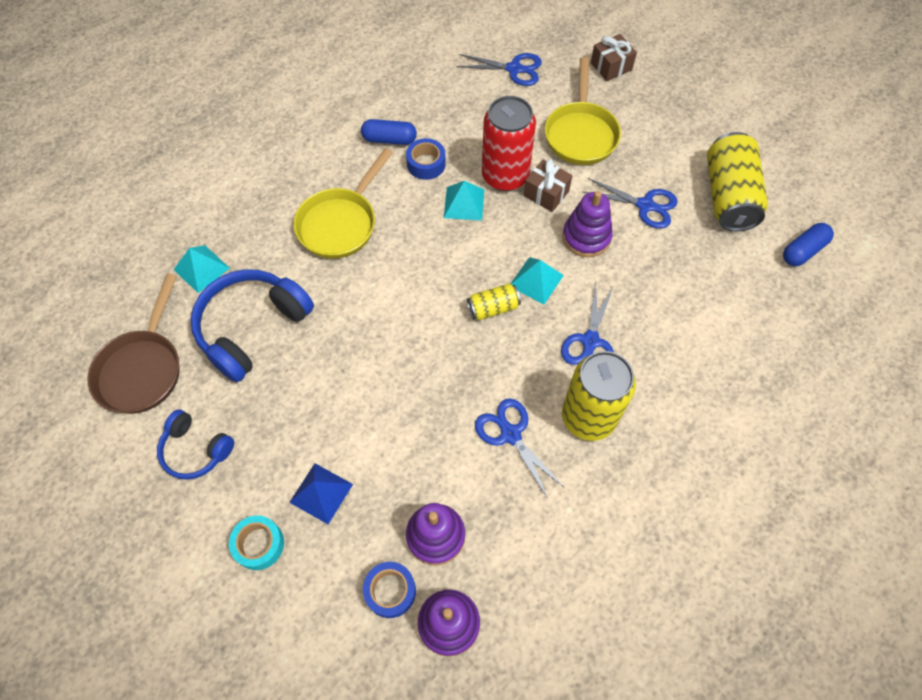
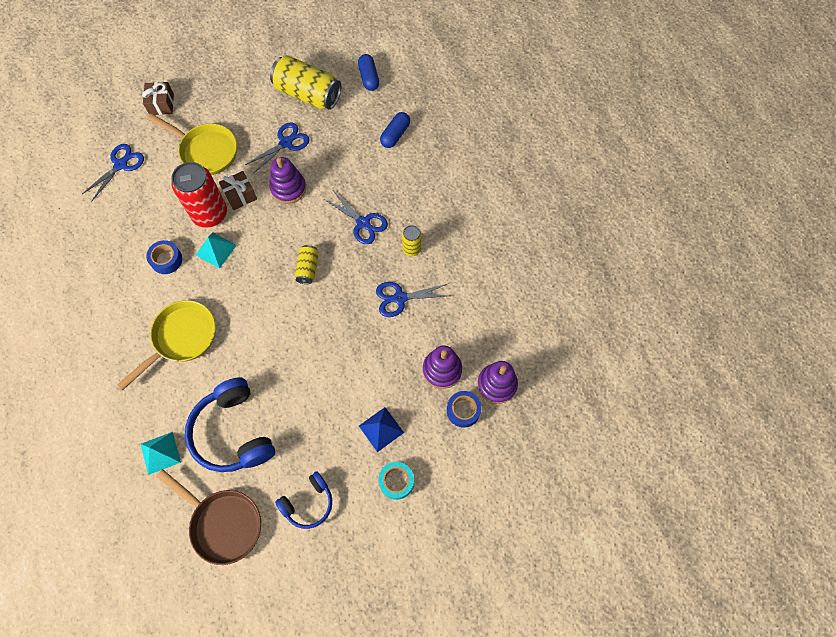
camera: 65 degrees left, 5 degrees up
yellow pan [294,148,393,259] -> yellow pan turned 105 degrees counterclockwise [117,300,216,390]
blue capsule [361,119,417,145] -> blue capsule moved to [380,112,410,148]
turquoise pyramid [511,257,564,305] -> none
yellow can [562,351,636,441] -> yellow can [402,225,422,256], size x0.50

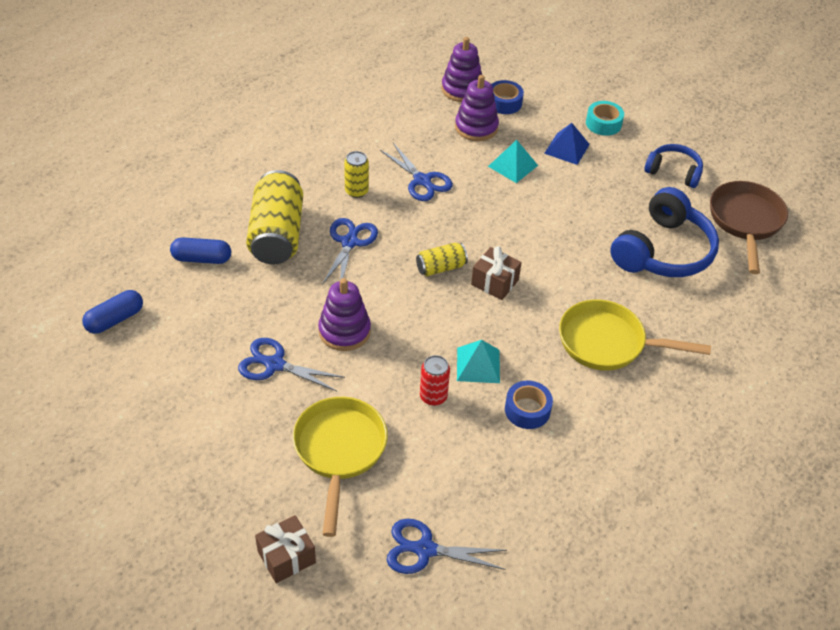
camera: 120 degrees left, 20 degrees down
turquoise pyramid [141,432,181,475] -> turquoise pyramid moved to [488,140,538,183]
red can [171,162,227,228] -> red can [420,355,450,406], size x0.50
brown gift [219,171,257,210] -> brown gift moved to [471,246,522,300]
yellow can [270,55,341,110] -> yellow can moved to [246,170,303,264]

